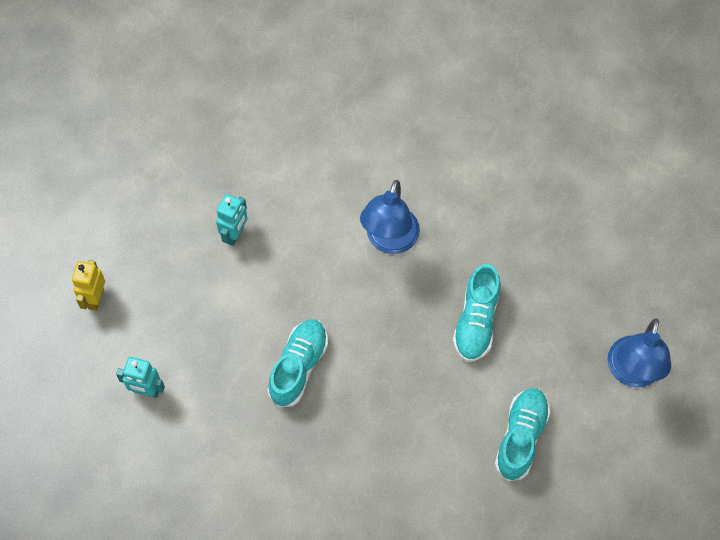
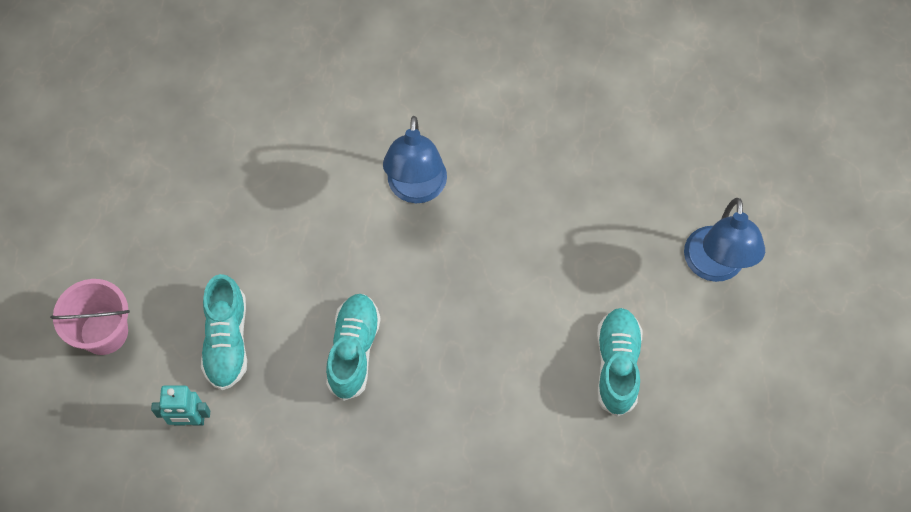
camera: 15 degrees left, 0 degrees up
yellow robot [72,260,105,311] -> pink bucket [50,279,130,355]
turquoise robot [216,194,248,246] -> none
turquoise shoe [453,264,501,362] -> turquoise shoe moved to [201,274,247,390]

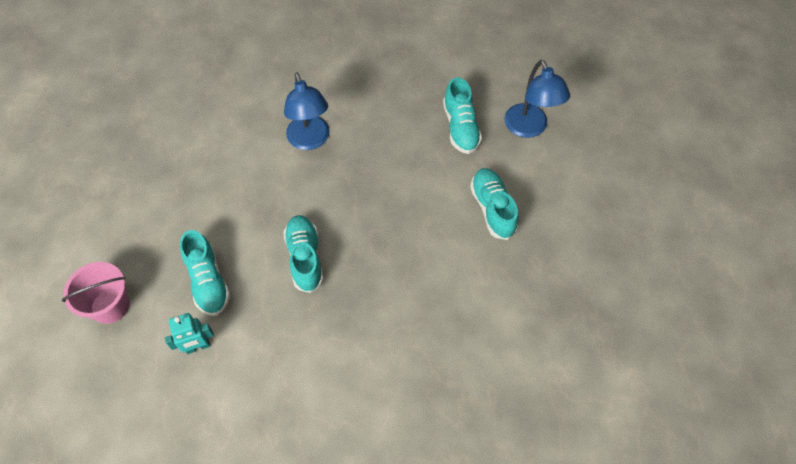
camera: 20 degrees left, 5 degrees down
none -> turquoise shoe [443,77,482,154]

